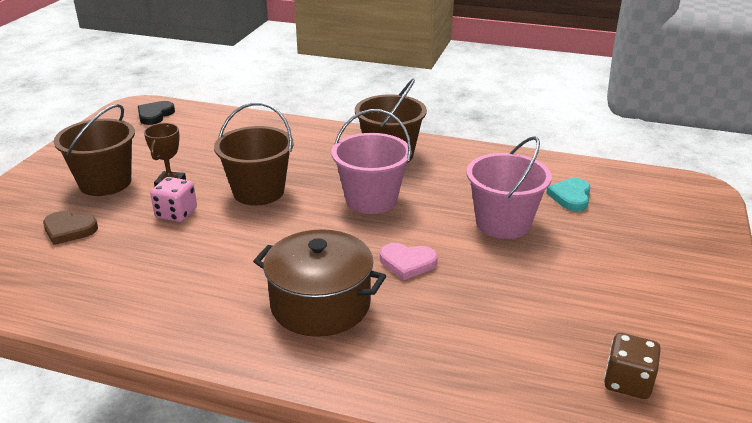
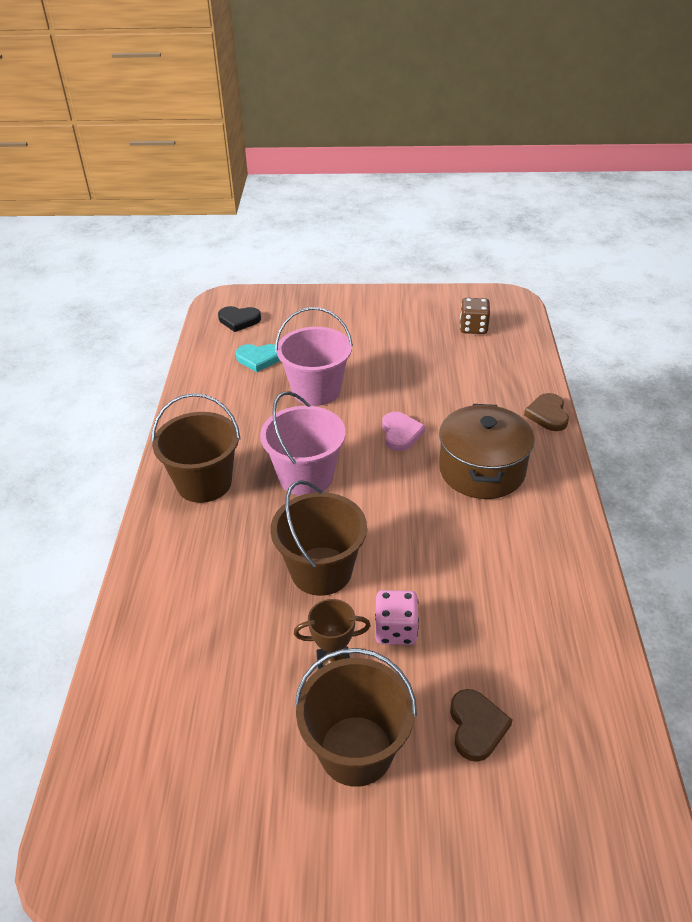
camera: 105 degrees left, 10 degrees up
black heart [138,101,175,125] -> black heart moved to [218,306,261,332]
none -> brown heart [524,393,569,431]

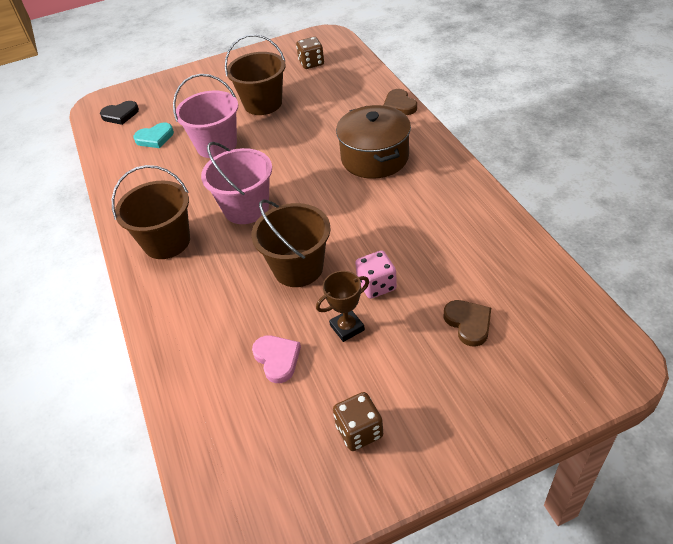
camera: 20 degrees left, 5 degrees up
brown bucket [295,648,417,787] -> brown bucket moved to [225,34,286,115]
pink heart [382,412,426,451] -> pink heart moved to [252,335,301,383]
none -> brown dice [333,392,383,451]

